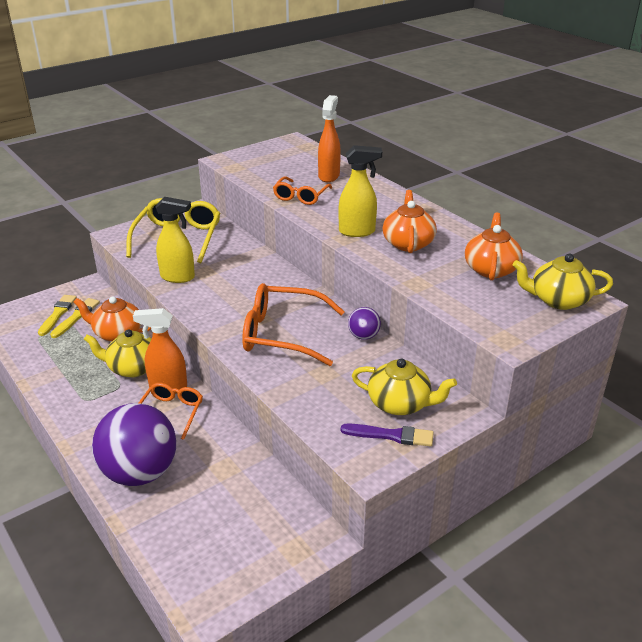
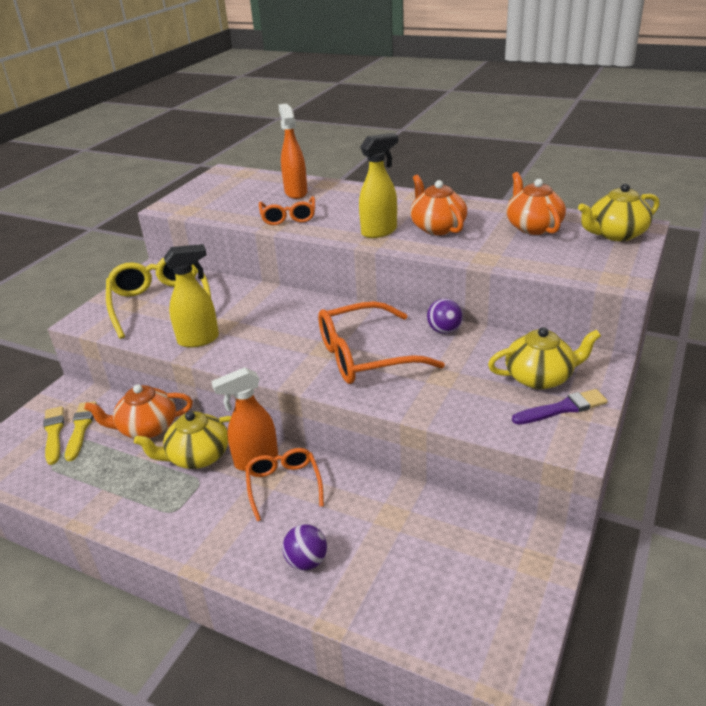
camera: 25 degrees left, 0 degrees up
purple ball [92,403,176,486] -> purple ball [282,524,327,570], size x0.45

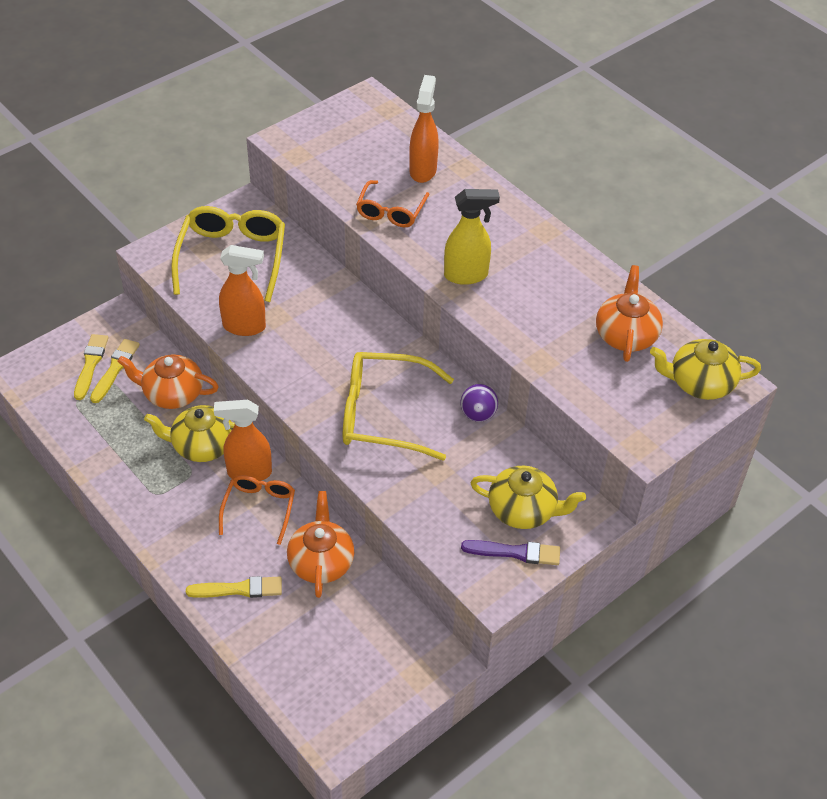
camera: 20 degrees right, 15 degrees up
yellow spray bottle [164,244,219,348] -> orange spray bottle [219,245,266,336]
purple ball [282,524,327,570] -> yellow brush [186,576,282,598]
orange glasses [318,301,445,384] -> yellow glasses [343,352,454,460]
orange teapot [410,175,467,235] -> orange teapot moved to [287,491,354,598]

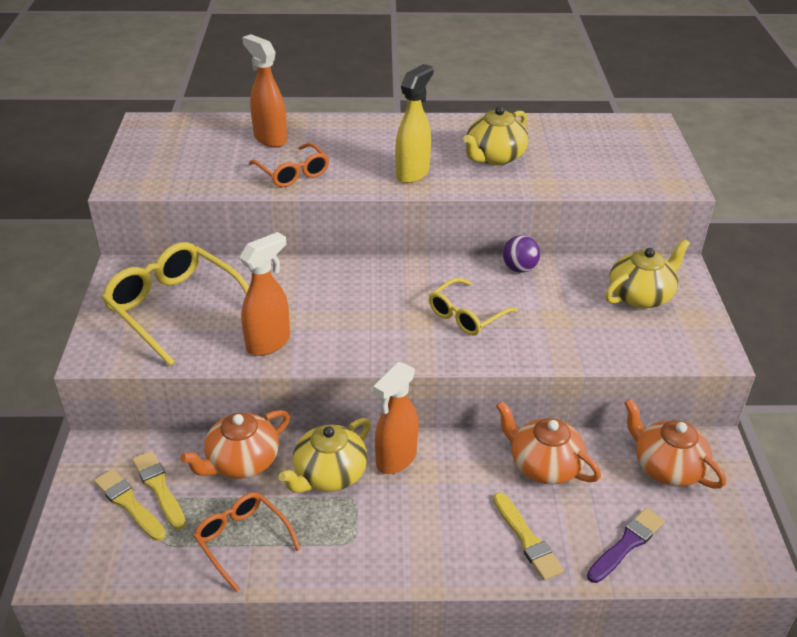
camera: 50 degrees left, 10 degrees down
yellow brush [186,576,282,598] -> yellow brush turned 120 degrees clockwise [493,492,564,580]
orange glasses [219,475,295,545] -> orange glasses moved to [193,492,301,592]
yellow glasses [343,352,454,460] -> yellow glasses [429,278,518,336], size x0.60
purple brush [461,540,560,565] -> purple brush moved to [587,508,665,583]
orange teapot [596,265,663,362] -> orange teapot moved to [624,399,726,489]
yellow teapot [650,339,761,400] -> yellow teapot moved to [463,106,528,165]

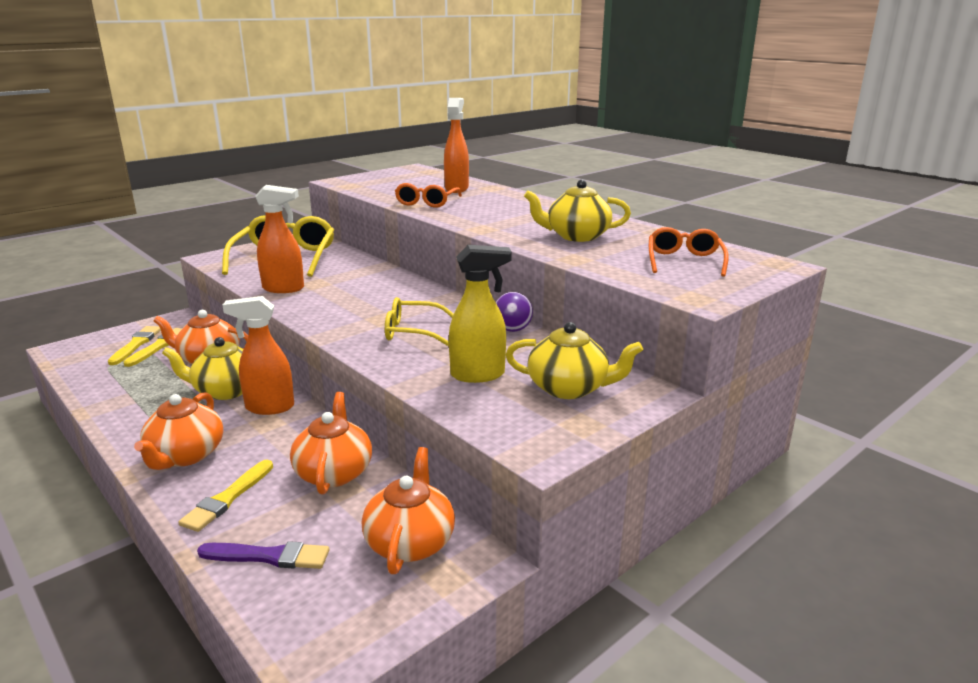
camera: 50 degrees right, 15 degrees down
orange glasses [193,492,301,592] -> orange glasses moved to [649,227,729,277]
yellow spray bottle [395,64,434,183] -> yellow spray bottle moved to [449,245,512,383]
none -> orange teapot [134,392,223,470]

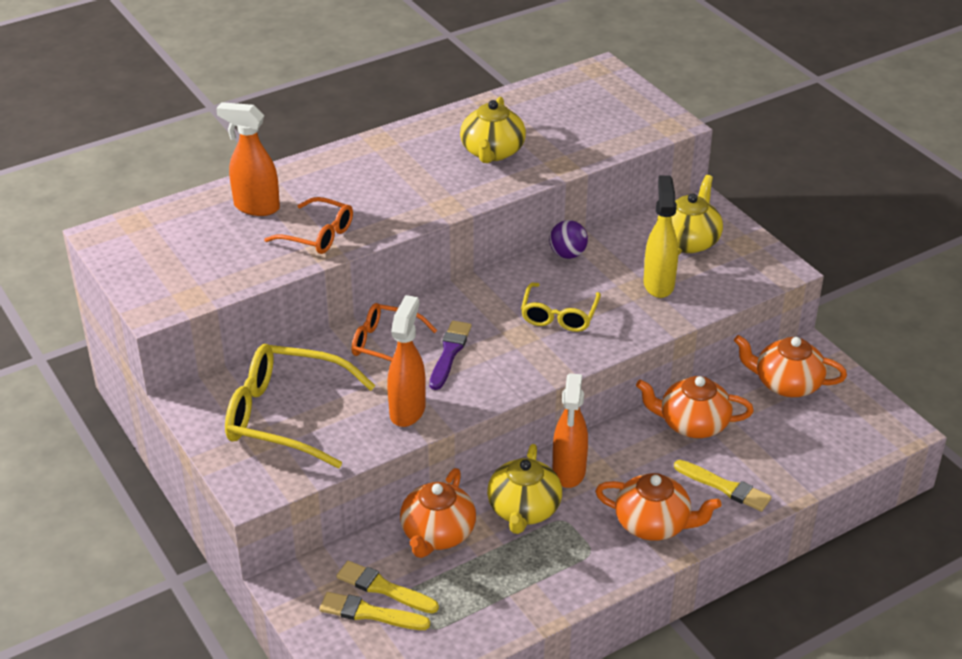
camera: 80 degrees left, 15 degrees up
purple brush [197,541,329,569] -> purple brush moved to [430,321,471,390]
orange glasses [649,227,729,277] -> orange glasses moved to [352,303,437,361]

